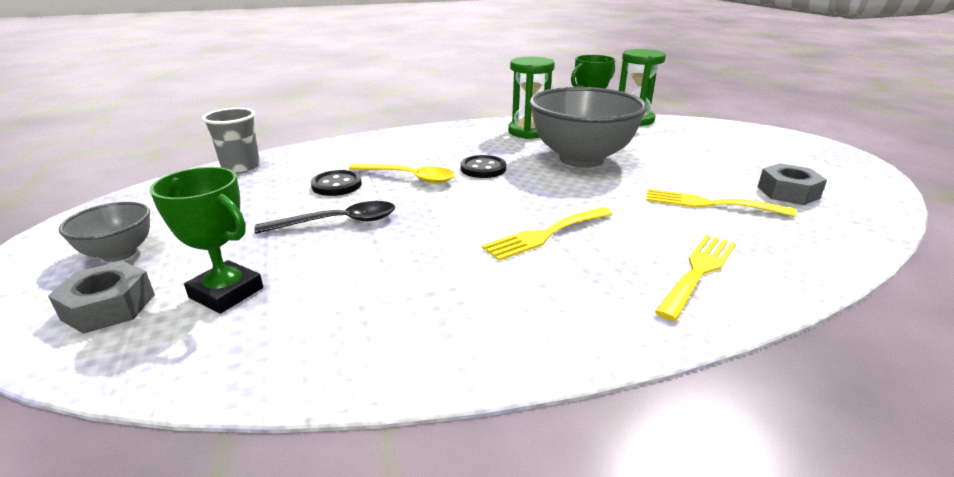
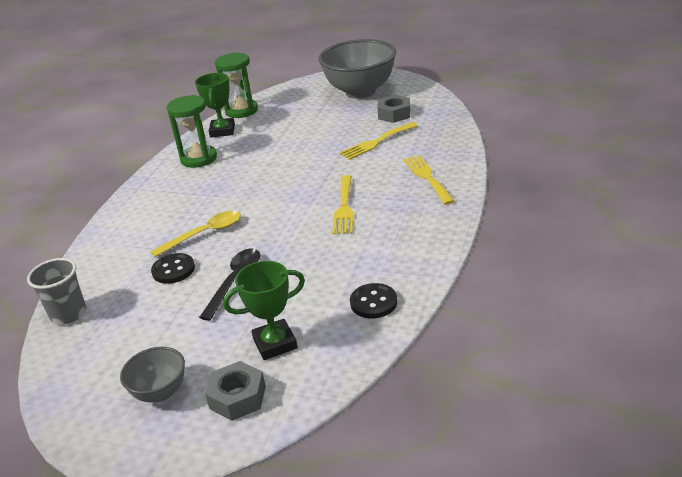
camera: 50 degrees left, 5 degrees up
black button [461,155,506,178] -> black button moved to [350,283,397,318]
grey bowl [529,87,647,168] -> grey bowl moved to [318,39,396,99]

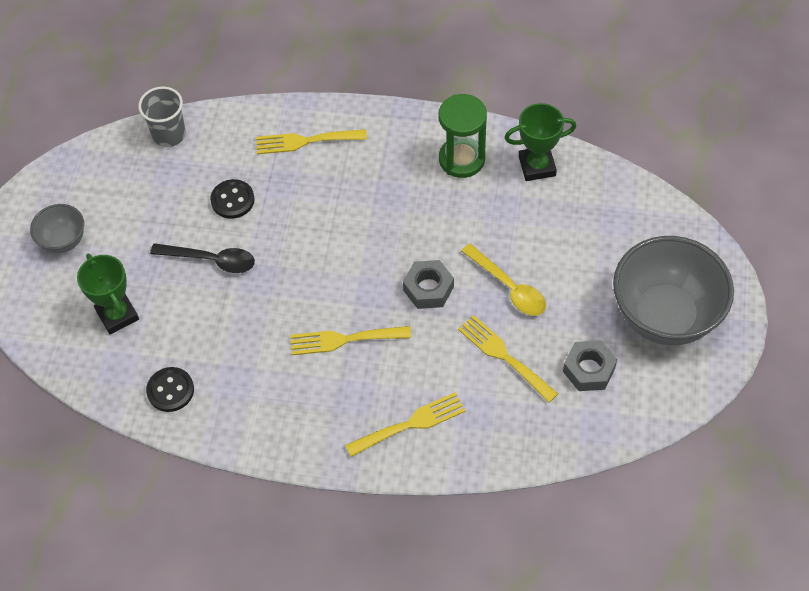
camera: 80 degrees right, 25 degrees up
yellow spoon [151,211,241,257] -> yellow spoon moved to [461,243,546,316]
grey nut [205,361,266,421] -> grey nut moved to [403,260,454,309]
green hourglass [215,52,258,118] -> none
none -> yellow fork [256,129,367,154]

